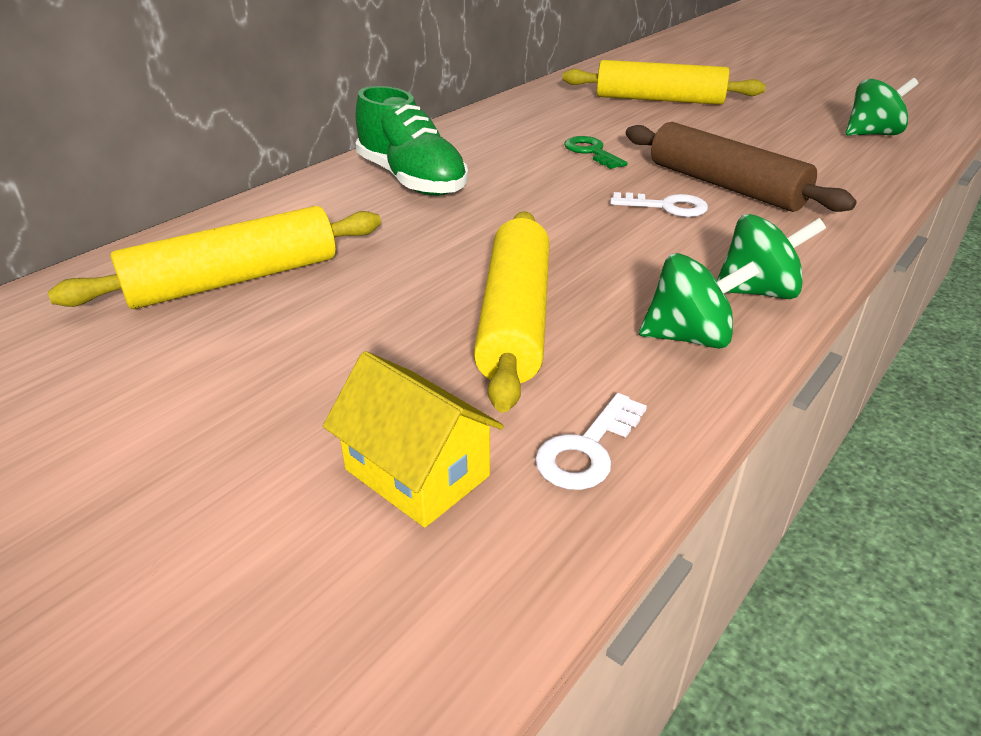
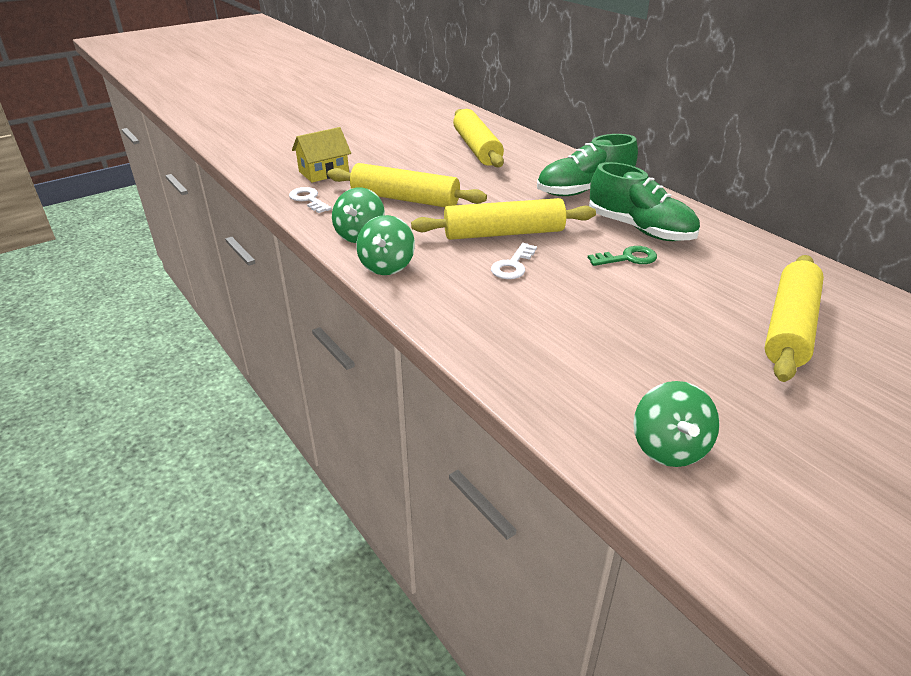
camera: 105 degrees right, 0 degrees up
brown rolling pin [626,122,857,212] -> none
none -> yellow rolling pin [411,198,596,240]
none -> green shoe [589,162,700,241]

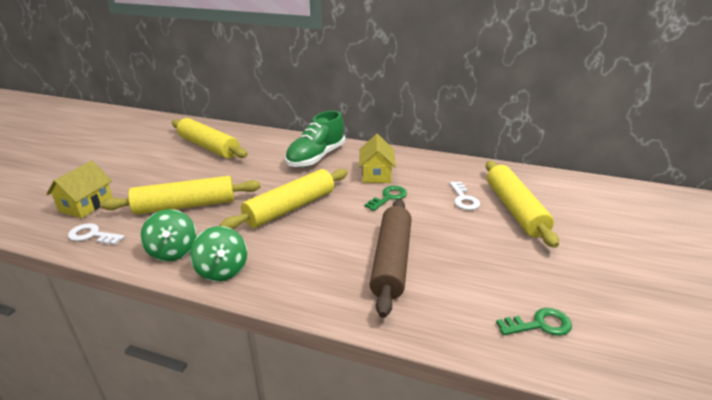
camera: 35 degrees left, 5 degrees down
white key [491,243,537,279] -> white key moved to [450,182,480,210]
green shoe [589,162,700,241] -> yellow house [359,134,396,183]
green spinning top [633,381,720,467] -> green key [496,308,572,336]
none -> brown rolling pin [370,199,412,318]

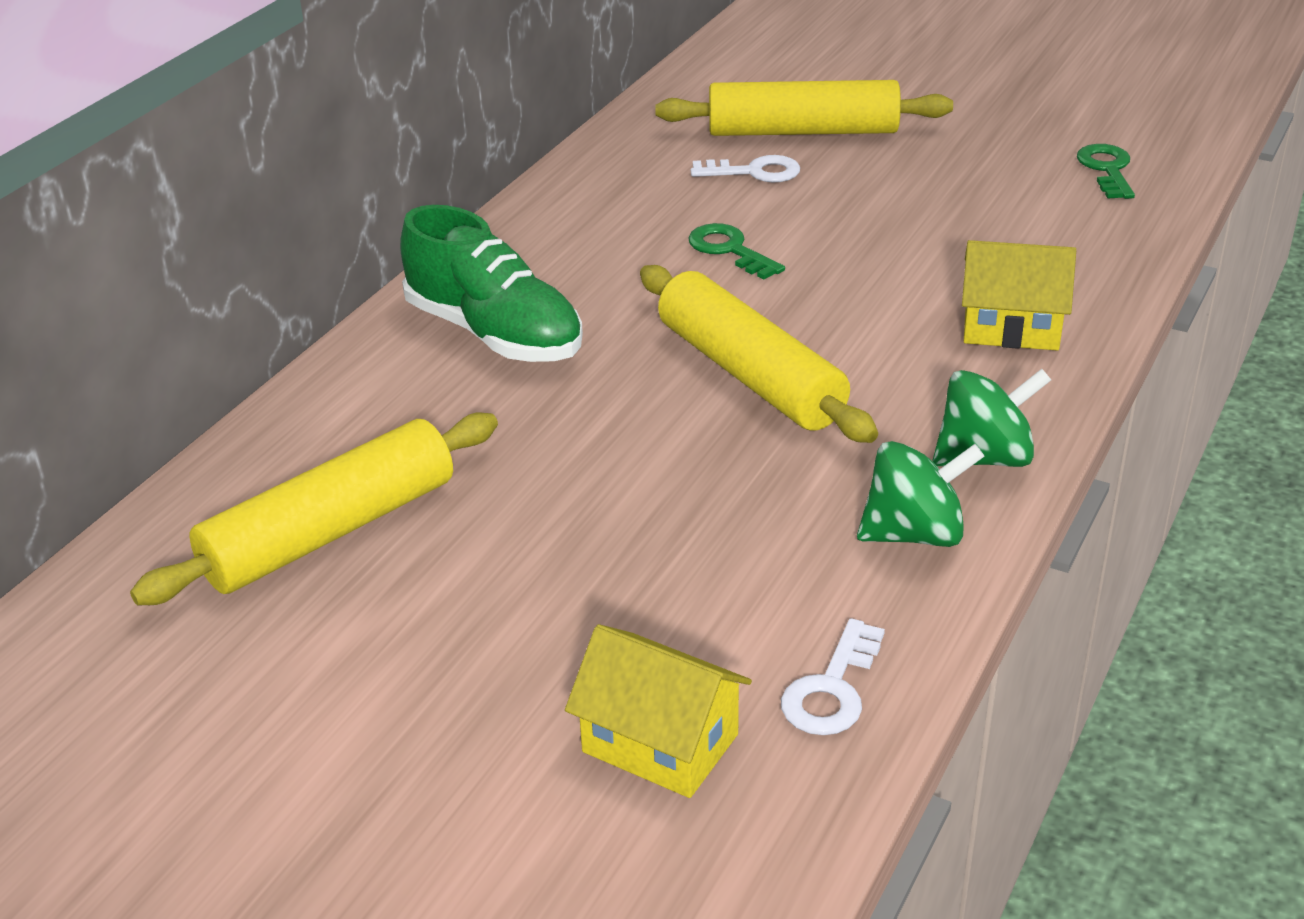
camera: 80 degrees left, 5 degrees up
yellow rolling pin [100,176,261,215] -> none
yellow house [359,134,396,183] -> yellow house moved to [962,240,1076,350]
brown rolling pin [370,199,412,318] -> none

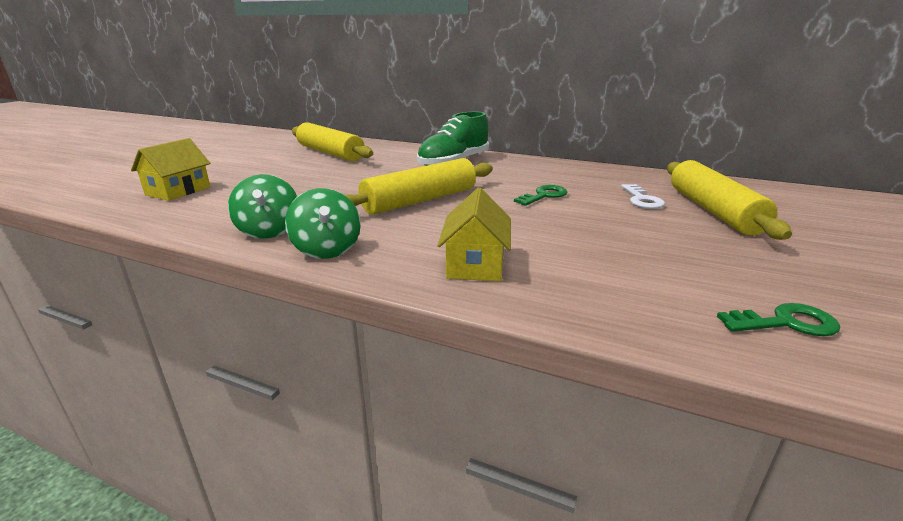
camera: 85 degrees right, 10 degrees down
white key [781,618,885,735] -> none

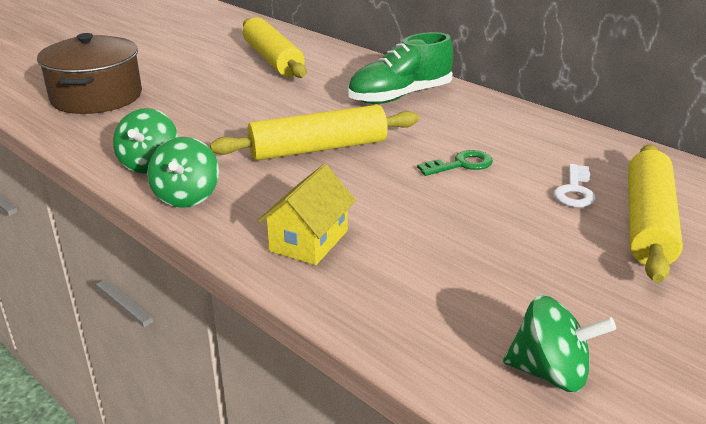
camera: 20 degrees right, 5 degrees up
yellow house [131,138,211,201] -> brown pot [37,33,142,114]
green key [717,303,840,336] -> green spinning top [503,295,616,392]

